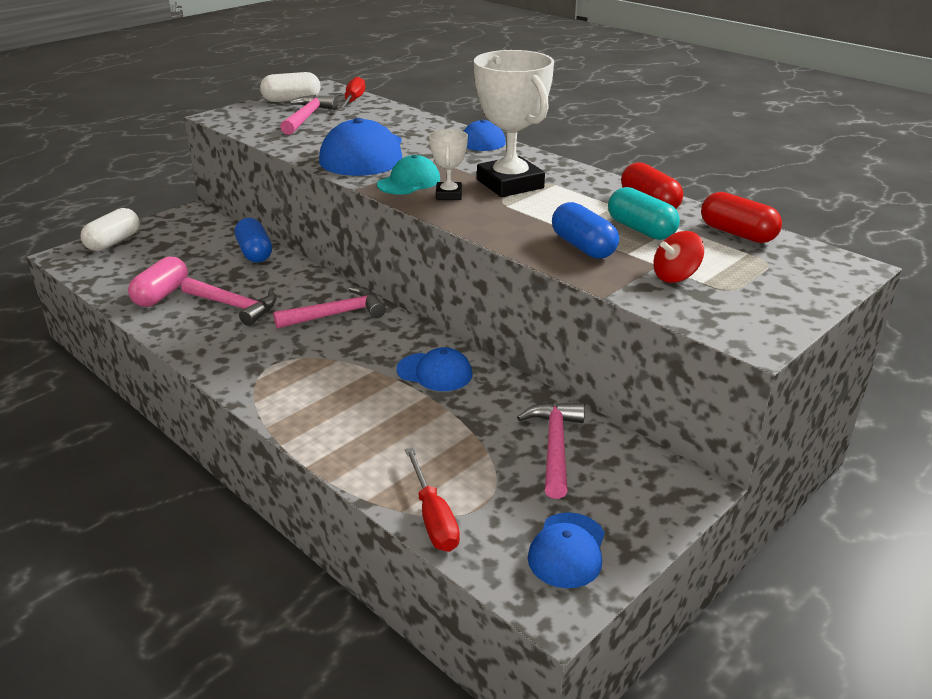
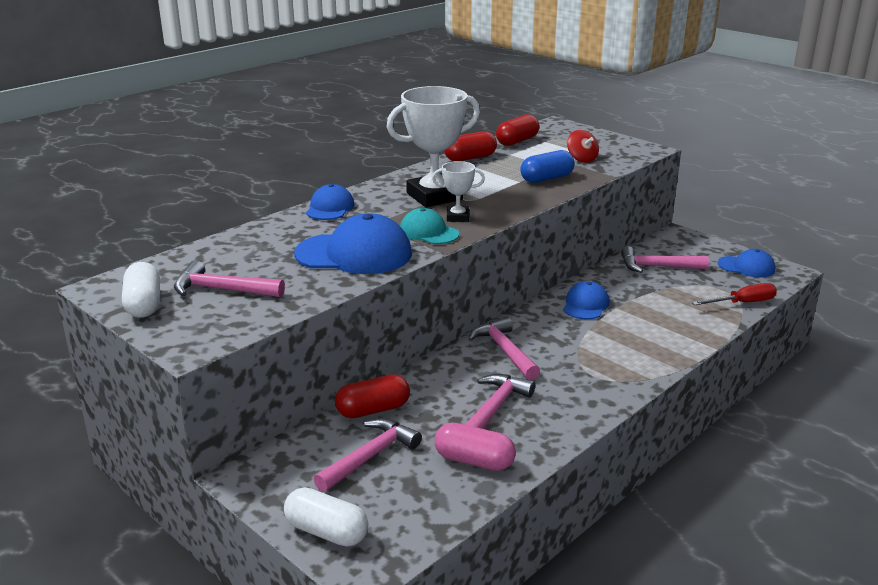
camera: 90 degrees left, 5 degrees down
blue capsule [235,218,272,262] -> red capsule [335,374,410,418]
red screwdriver [338,77,365,111] -> none
turquoise capsule [608,187,680,240] -> none
none -> pink hammer [314,418,422,492]

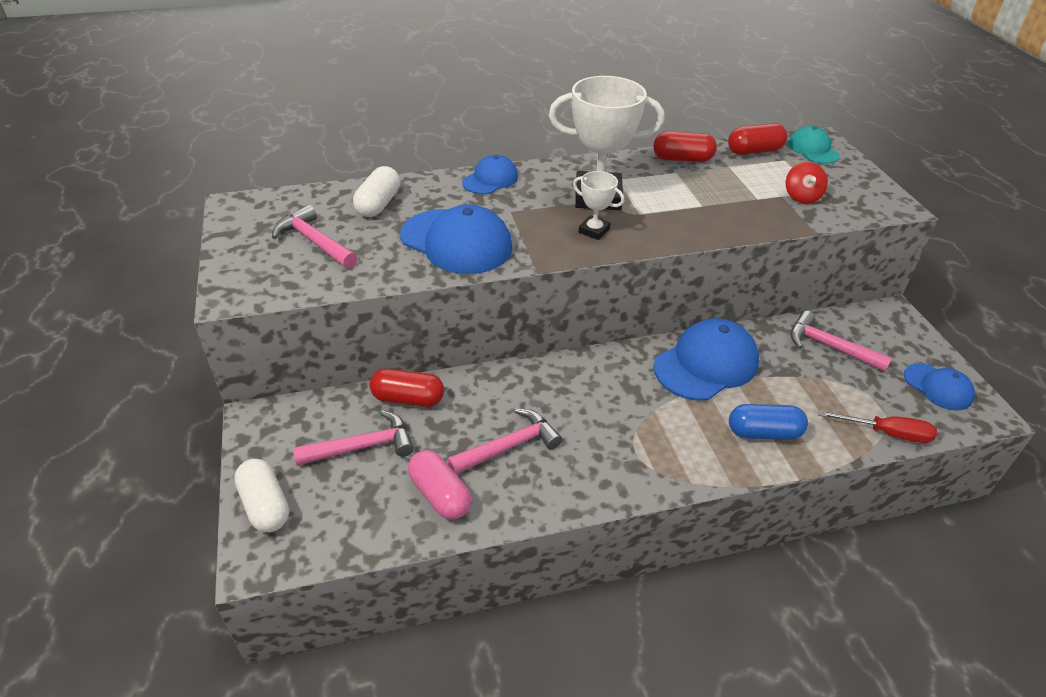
camera: 30 degrees right, 15 degrees up
white capsule [122,262,160,318] -> white capsule moved to [353,166,400,217]
turquoise cap [400,208,459,244] -> turquoise cap moved to [788,126,840,164]
pink hammer [468,317,540,380] -> none
blue capsule [520,150,575,183] -> blue capsule moved to [729,404,808,440]
blue cap [563,281,610,319] -> blue cap [653,318,759,401], size x1.74

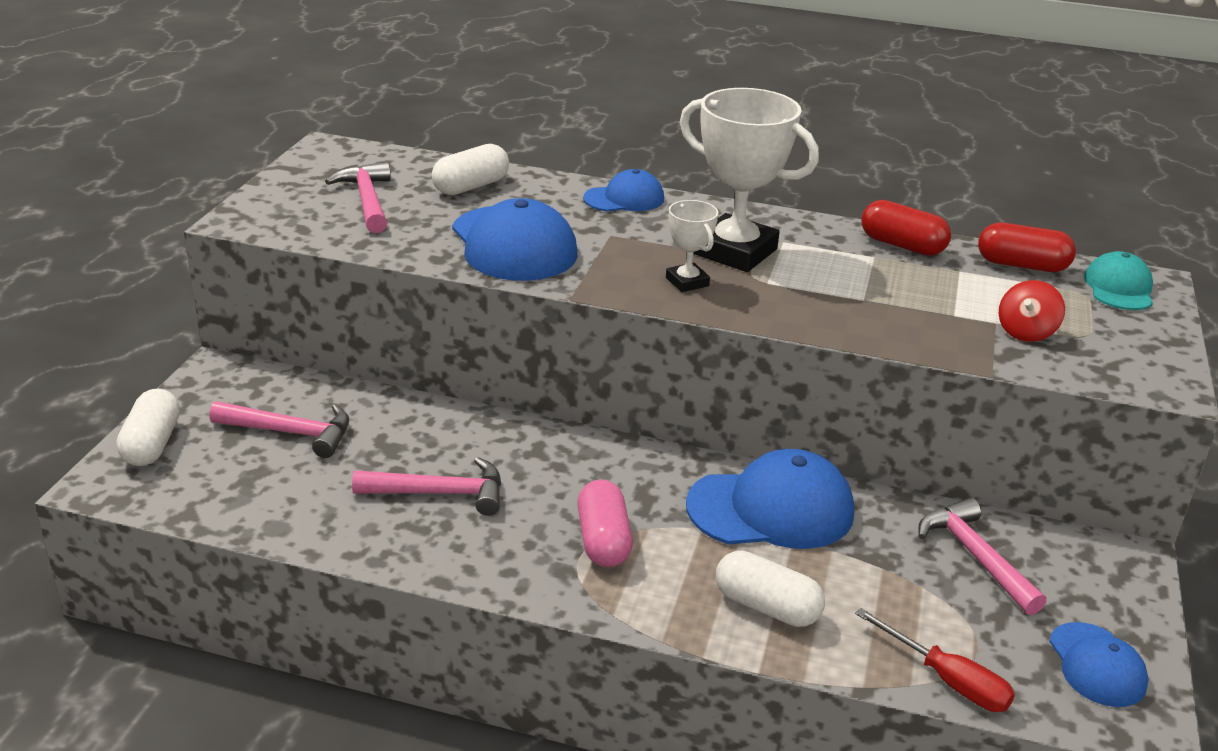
camera: 30 degrees right, 10 degrees down
red capsule [369,369,444,407] -> none
pink capsule [408,450,472,520] -> pink capsule moved to [577,480,633,567]
blue capsule [729,404,808,440] -> white capsule [716,551,825,627]

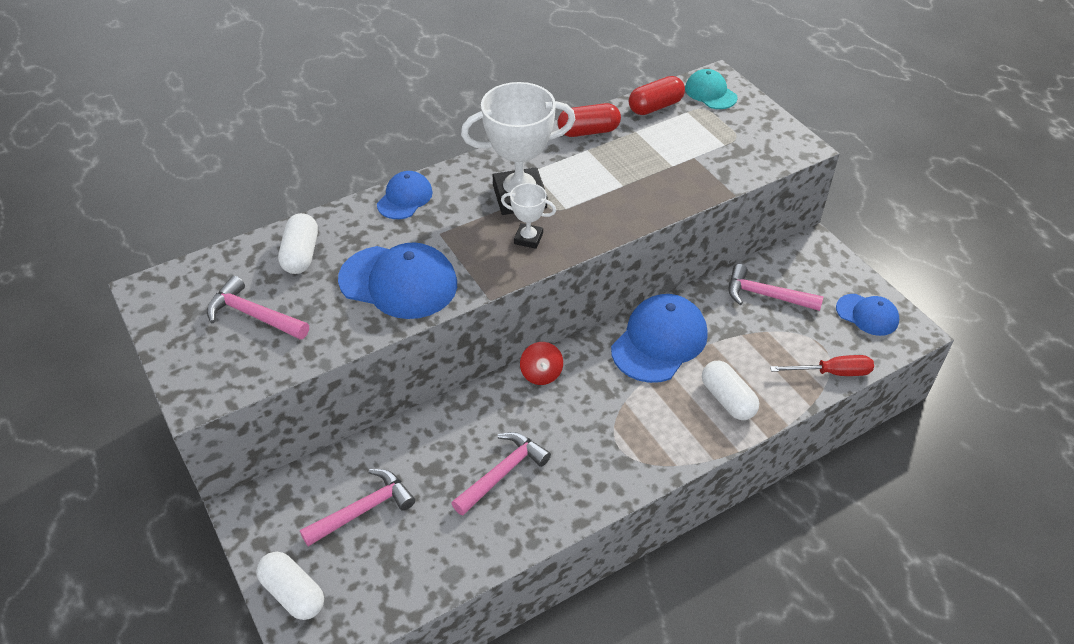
camera: 45 degrees left, 15 degrees up
pink capsule [577,480,633,567] -> none
white capsule [716,551,825,627] -> white capsule turned 75 degrees clockwise [702,361,759,420]
red spinning top [999,280,1065,342] -> red spinning top moved to [520,342,563,385]

